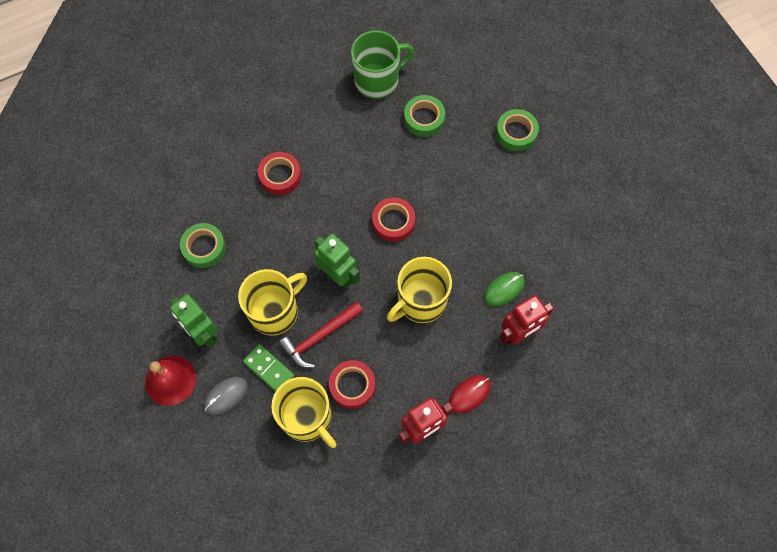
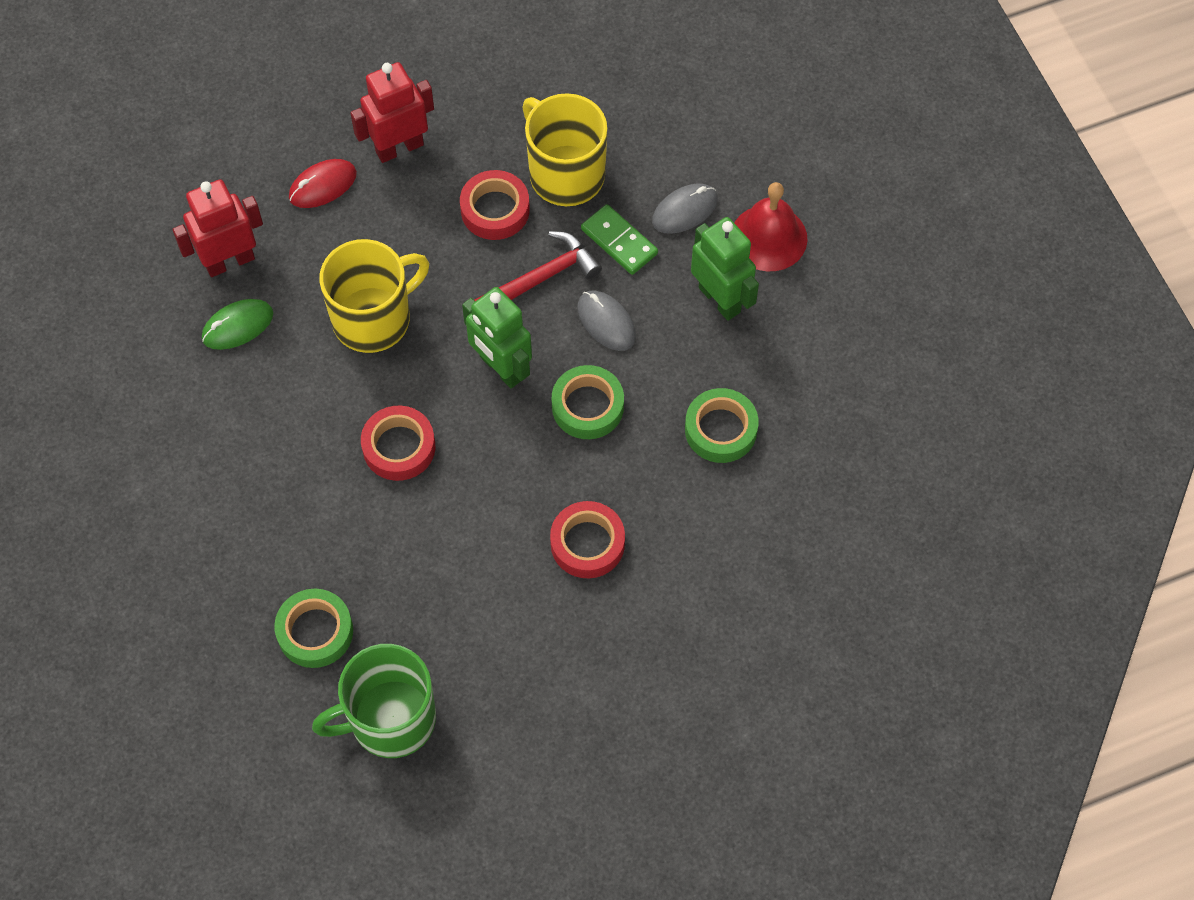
camera: 175 degrees left, 5 degrees down
yellow mug [238,269,307,336] -> grey mouse [578,291,636,351]
green tape [496,109,539,151] -> green tape moved to [552,365,624,439]

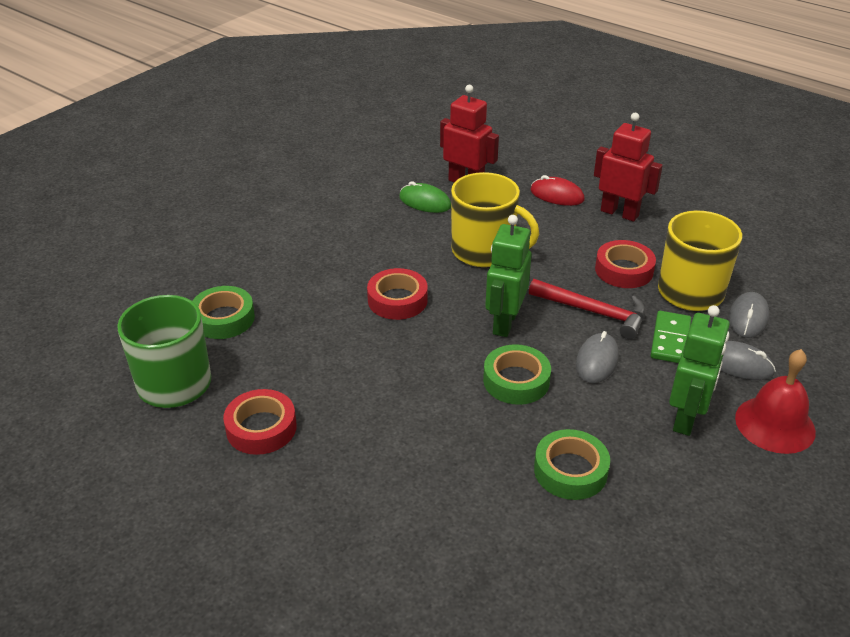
camera: 60 degrees right, 25 degrees down
red tape [550,501,625,578] -> red tape moved to [223,389,297,455]
none -> grey mouse [729,292,770,338]

